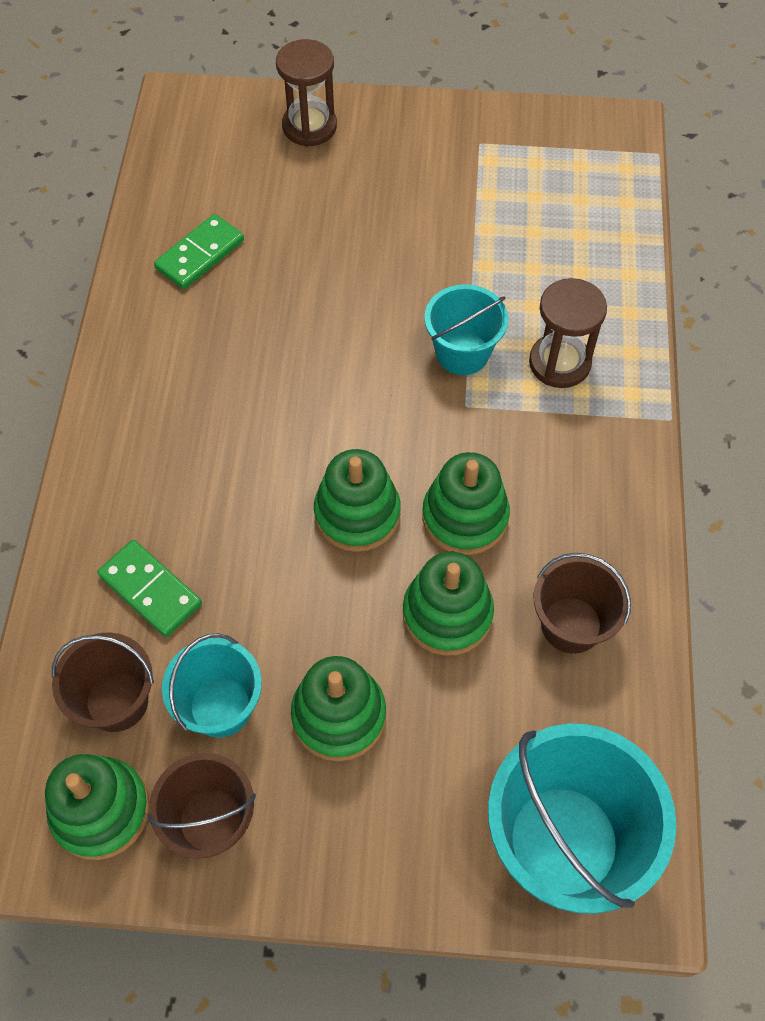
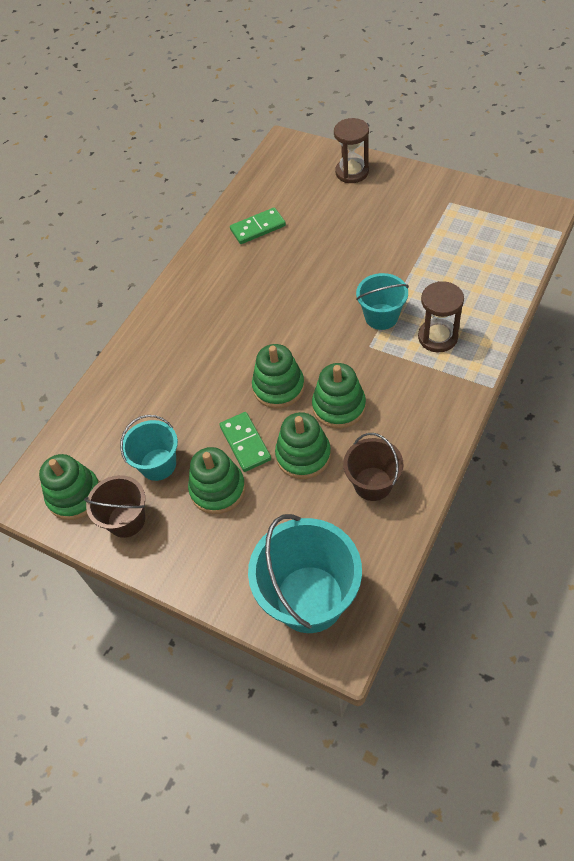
camera: 30 degrees right, 5 degrees down
brown bucket [52,633,154,732] -> none
green domino [97,540,202,637] -> green domino moved to [219,412,271,472]

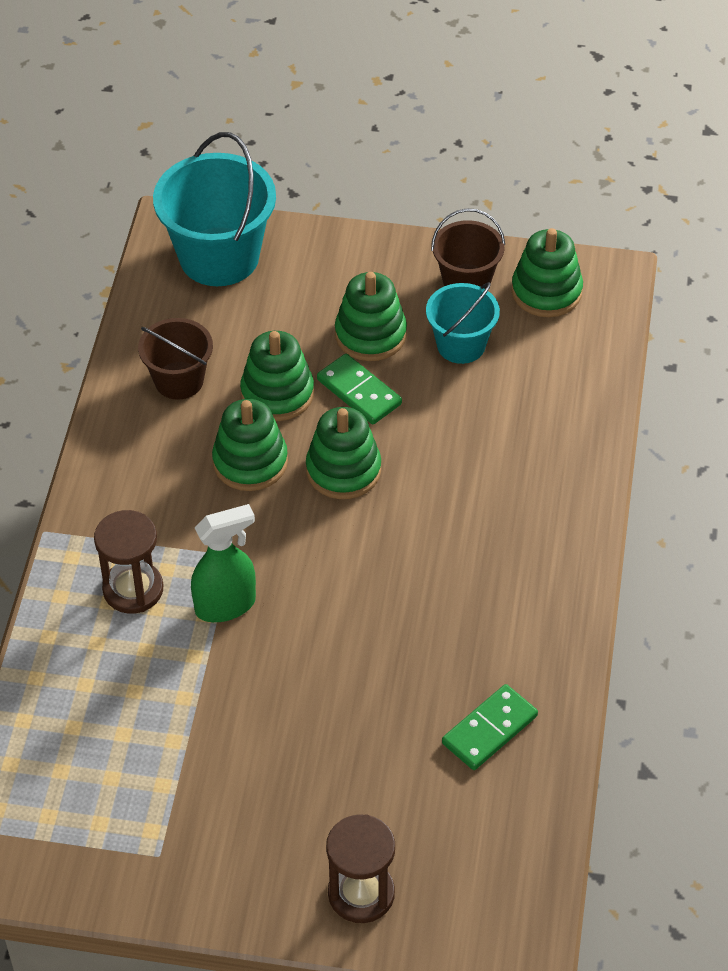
camera: 155 degrees right, 5 degrees down
turquoise bucket [356,273,409,330] -> green spray bottle [191,504,256,622]

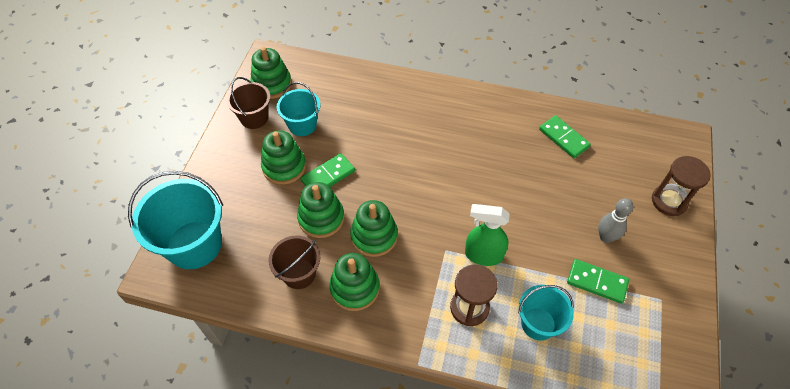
camera: 85 degrees left, 5 degrees up
green spray bottle [191,504,256,622] -> green spray bottle turned 60 degrees counterclockwise [465,204,510,266]
green stacking toy [306,407,381,499] -> green stacking toy moved to [329,253,380,311]
none -> turquoise bucket [518,285,574,340]
none -> green domino [567,259,629,304]
none -> grey bowling pin [598,198,633,243]

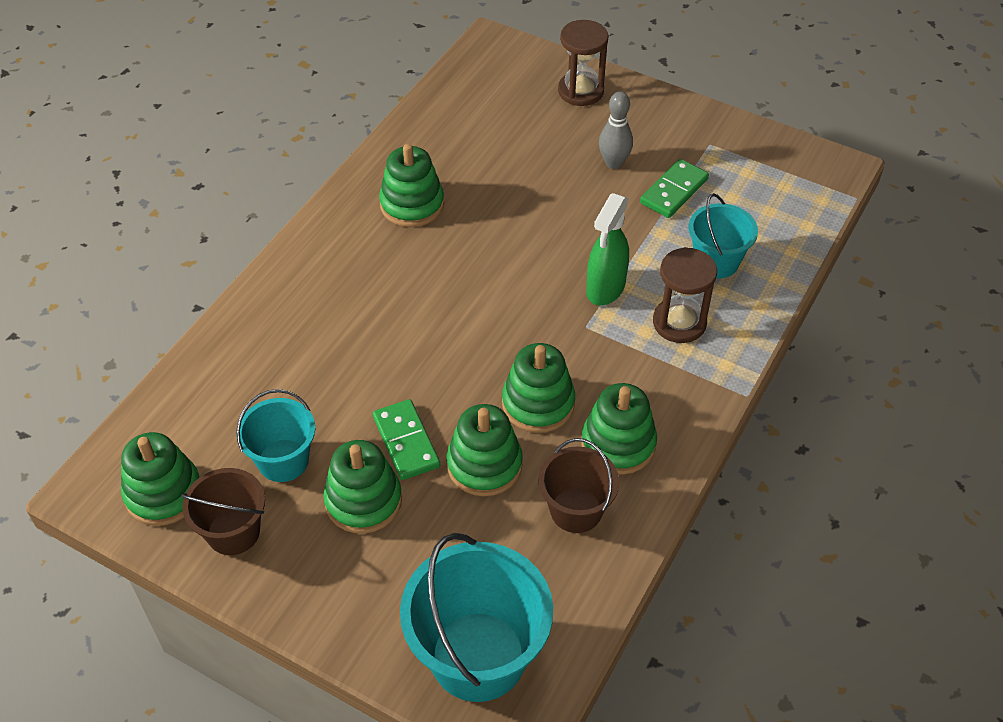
camera: 75 degrees left, 5 degrees down
green domino [539,115,591,158] -> none
none -> green stacking toy [379,144,444,227]

